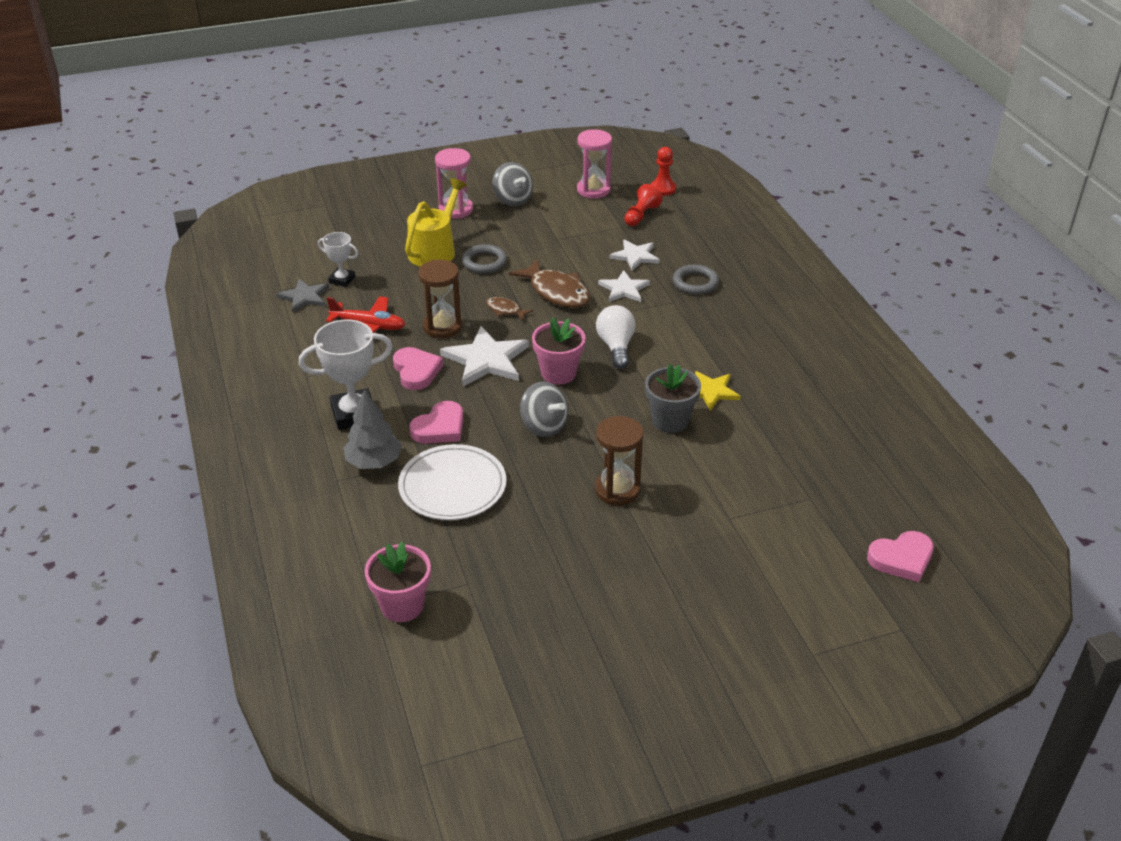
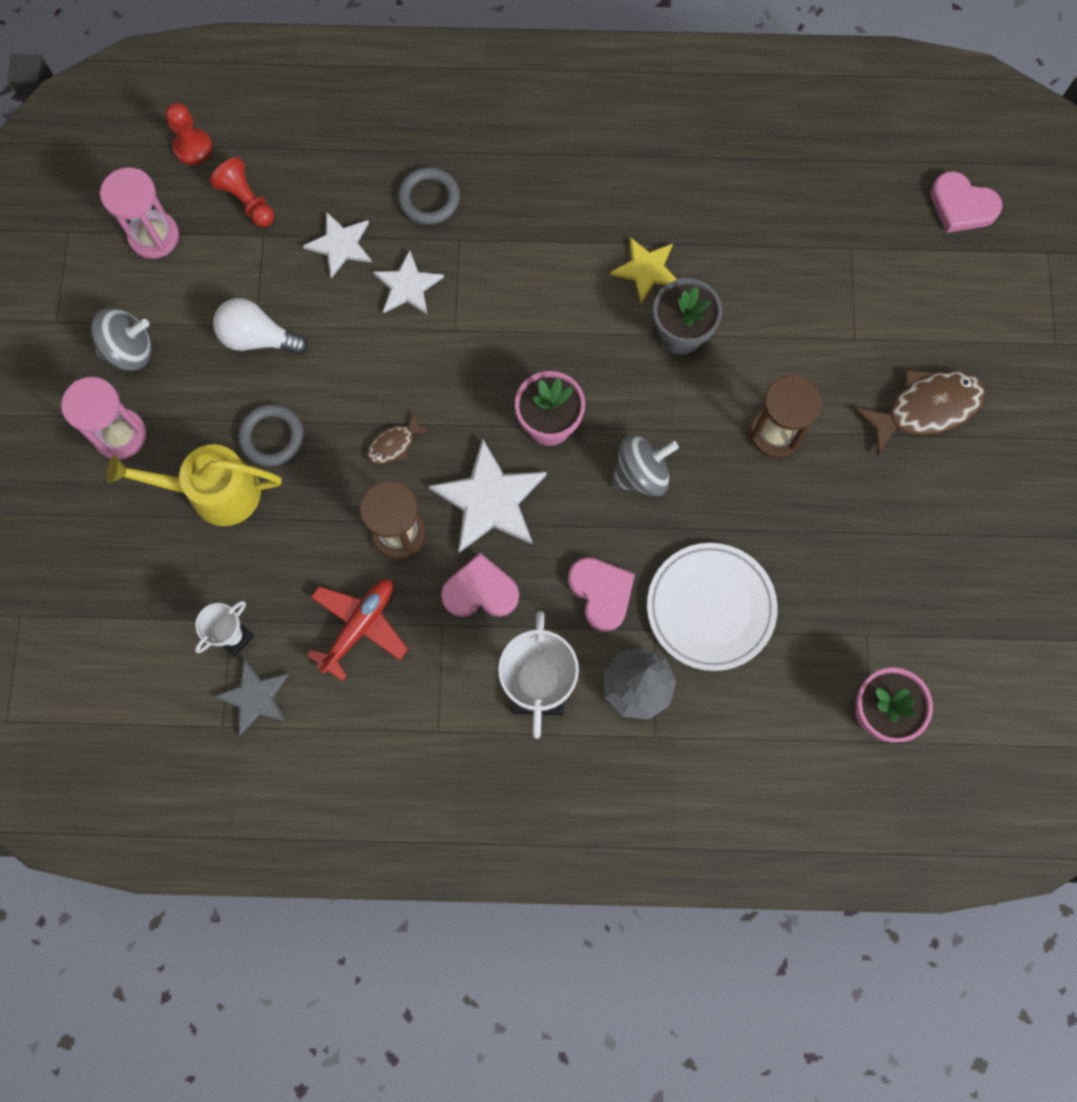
camera: 70 degrees left, 35 degrees up
yellow watering can [405,178,467,267] -> yellow watering can turned 45 degrees counterclockwise [106,444,282,526]
brown fish [509,259,590,308] -> brown fish moved to [854,370,985,456]
white light bulb [596,305,635,369] -> white light bulb moved to [213,298,308,355]
pink heart [867,531,934,582] -> pink heart turned 120 degrees clockwise [931,171,1003,233]

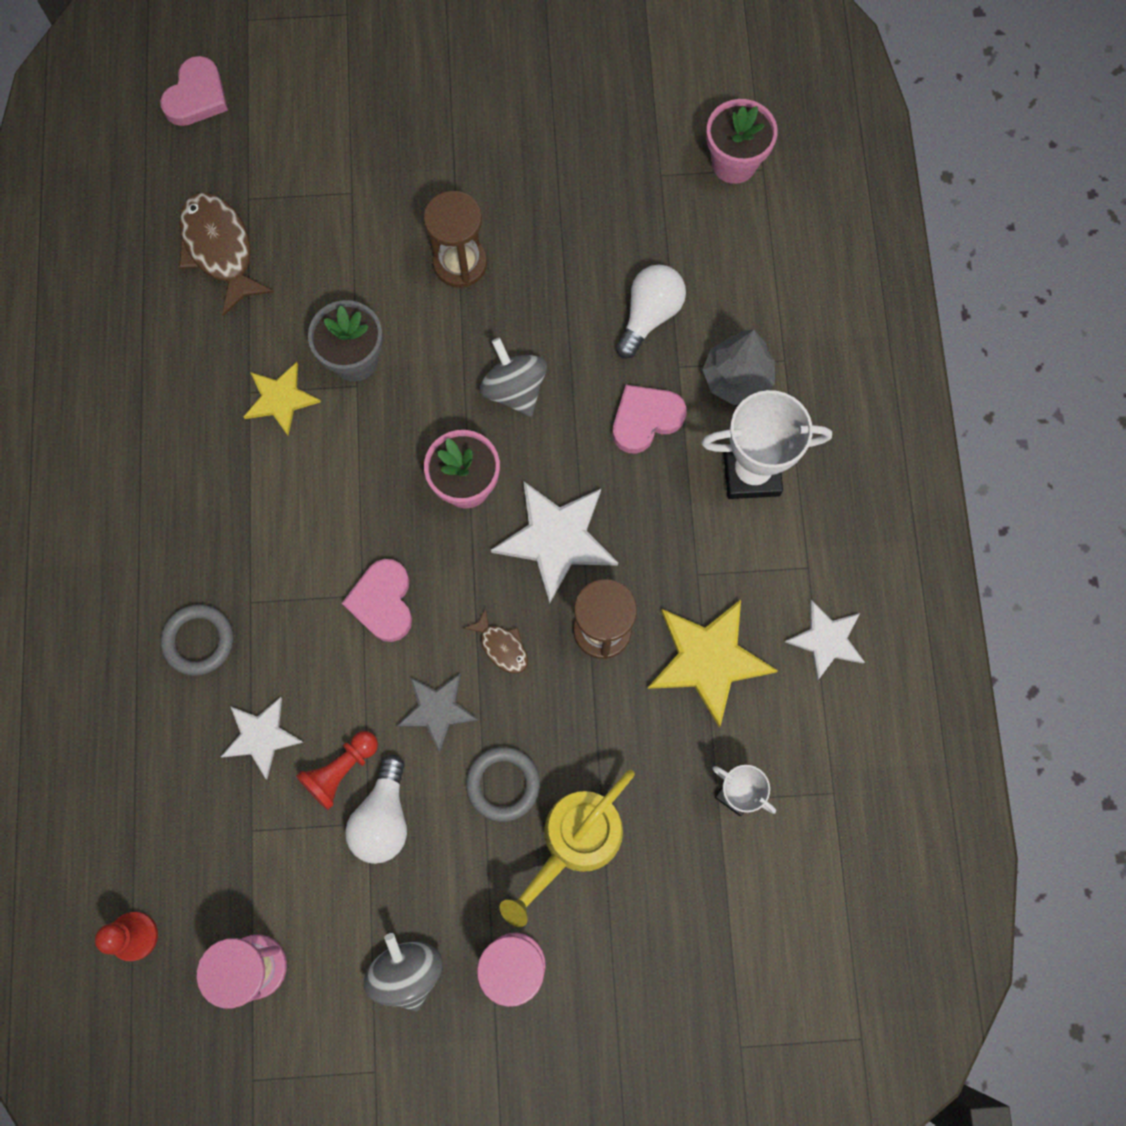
camera: 95 degrees left, 0 degrees up
yellow watering can [106,444,282,526] -> yellow watering can turned 45 degrees clockwise [500,769,635,927]
red pawn [210,157,274,227] -> red pawn moved to [296,731,378,810]
grey star [214,659,289,736] -> grey star moved to [397,673,479,753]
red plane [307,579,408,681] -> yellow star [647,599,778,727]
white star [373,250,444,315] -> white star moved to [785,600,865,681]
pink heart [441,553,519,617] -> pink heart moved to [342,559,412,642]
white plate [647,543,778,671] -> white light bulb [616,264,686,359]
brown fish [854,370,985,456] -> brown fish moved to [179,192,275,316]

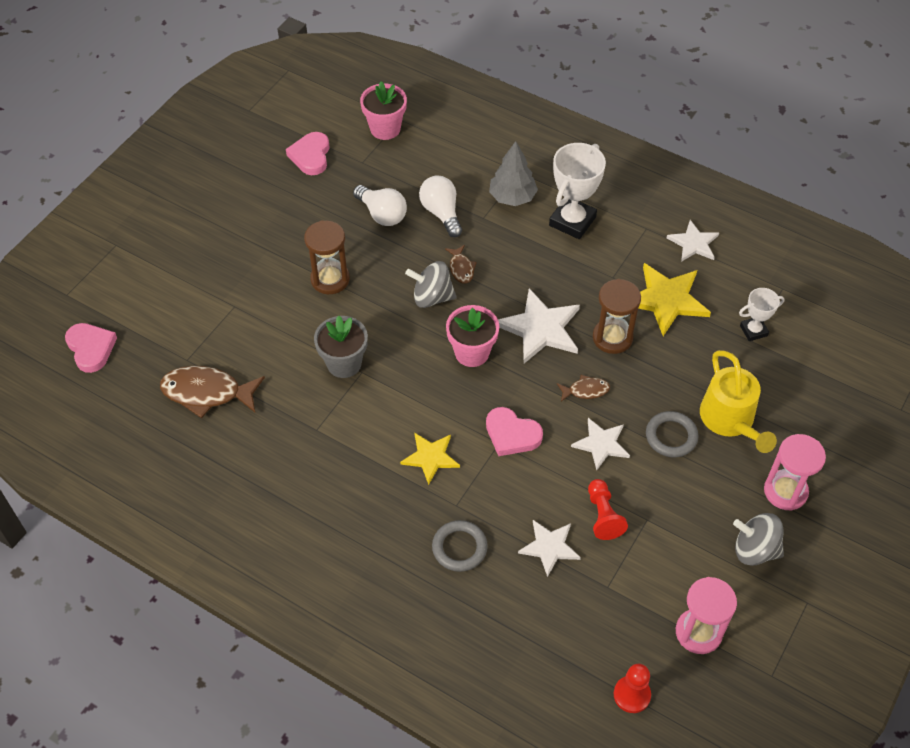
camera: 55 degrees left, 20 degrees down
yellow star [243,362,321,435] -> yellow star moved to [400,433,460,485]
white light bulb [345,755,407,864] -> white light bulb moved to [353,185,407,226]
grey star [397,673,479,753] -> white star [571,418,630,470]
pink heart [613,385,686,454] -> pink heart moved to [286,132,330,175]
none -> brown fish [445,245,477,284]

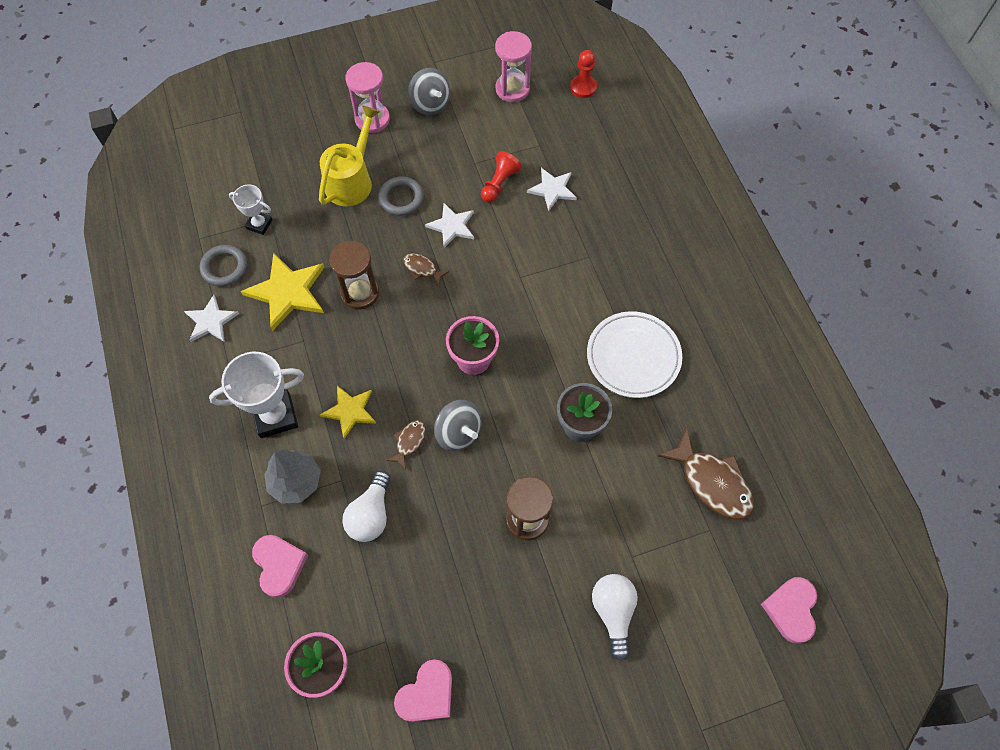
camera: 140 degrees left, 10 degrees up
white light bulb [353,185,407,226] -> white light bulb moved to [592,574,638,661]
yellow star [400,433,460,485] -> yellow star moved to [320,386,376,439]
grey ring [432,520,488,572] -> grey ring moved to [200,245,247,287]
pink heart [486,407,543,456] -> pink heart moved to [252,535,308,598]
white star [498,288,580,363] -> none
none -> white plate [587,311,682,398]

